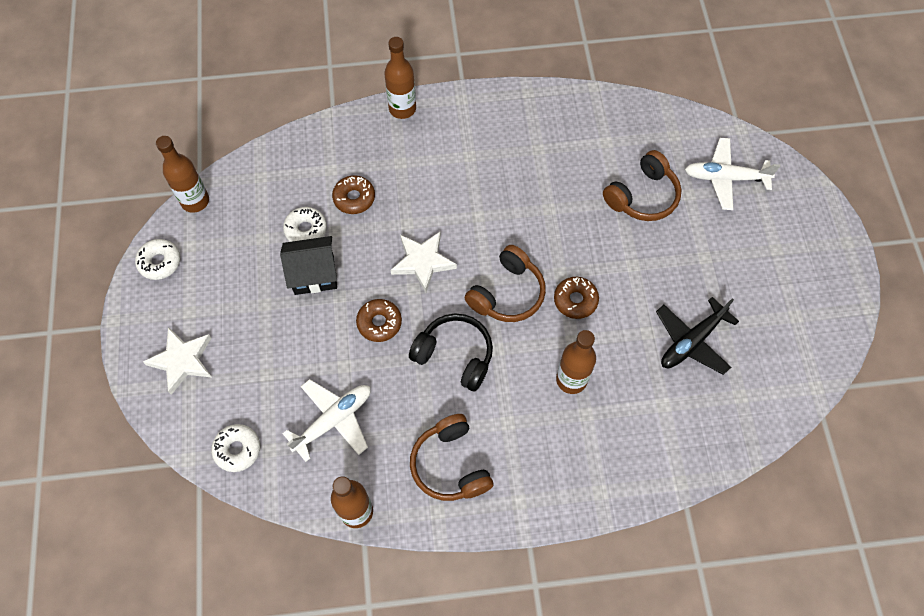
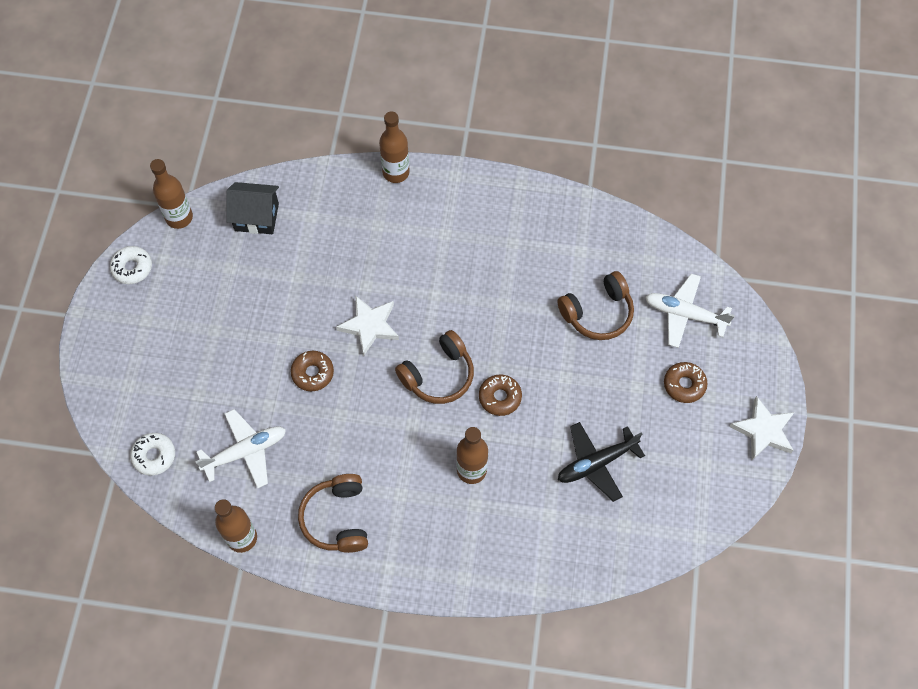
camera: 15 degrees right, 0 degrees up
white star [143,327,212,395] -> white star moved to [729,396,794,460]
black house [280,236,337,295] -> black house moved to [226,182,279,234]
white donut [283,207,327,242] -> none
brown donut [332,175,375,214] -> brown donut moved to [664,362,708,403]
black headphones [409,314,493,391] -> none

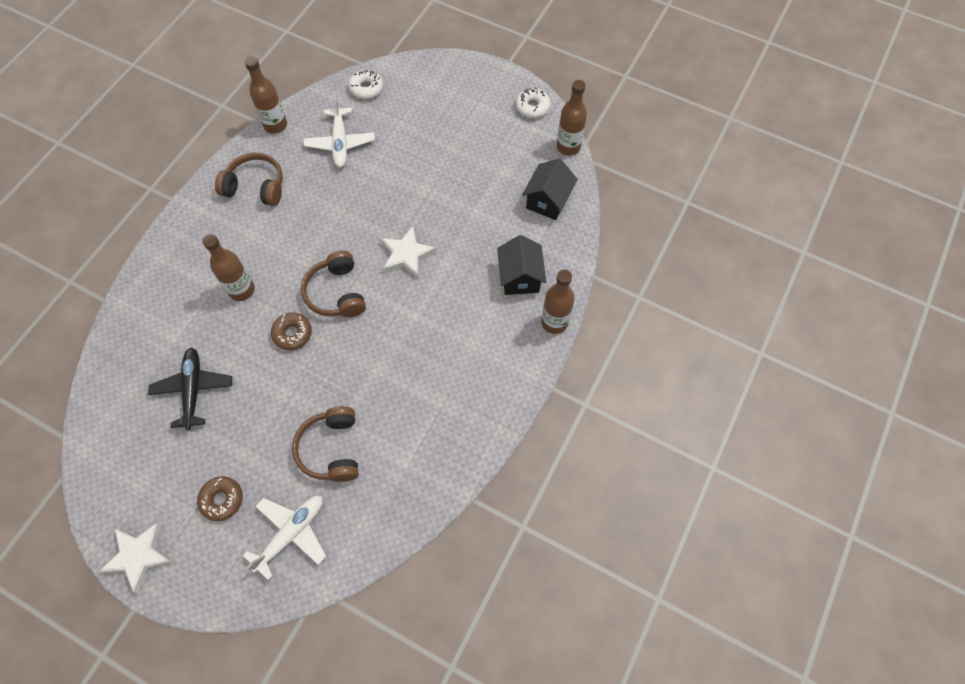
camera: 110 degrees right, 0 degrees up
brown donut [291,351,334,391] -> none
none -> black house [497,235,546,295]

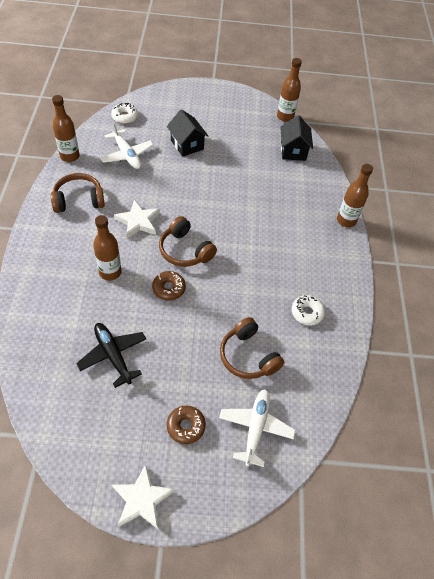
camera: 30 degrees left, 10 degrees down
white star [381,226,437,279] -> white star moved to [114,200,160,239]
black house [497,235,546,295] -> black house moved to [167,109,208,157]
white donut [516,88,550,118] -> white donut moved to [291,295,325,326]

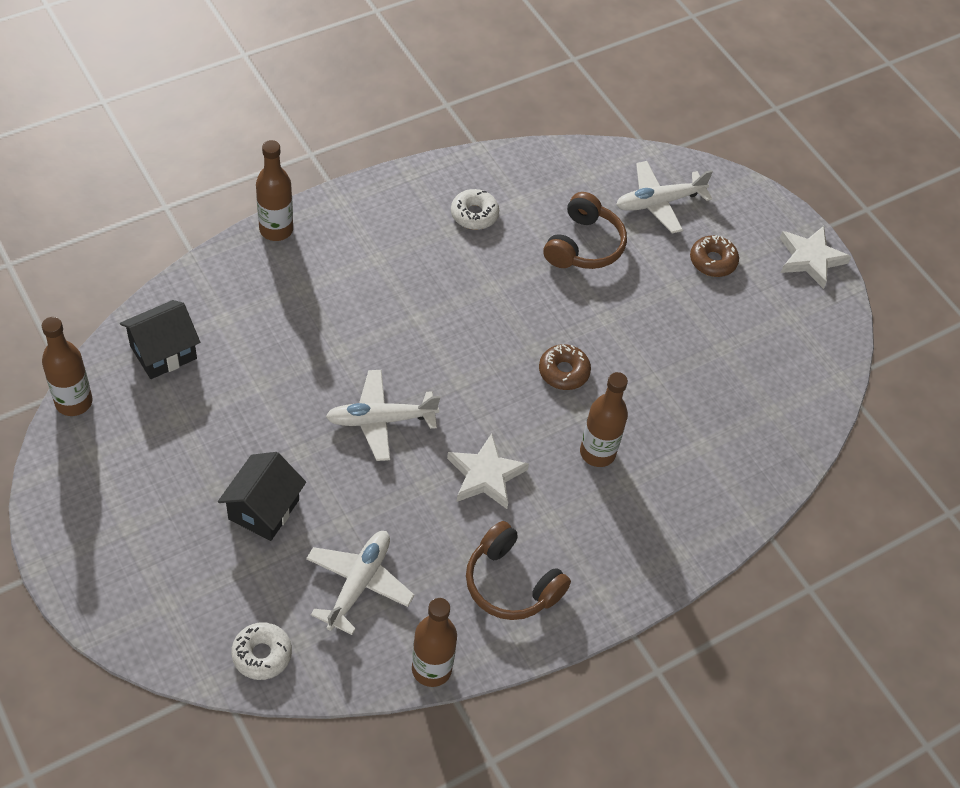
camera: 125 degrees left, 0 degrees up
black plane [76,323,146,388] -> none
brown headphones [159,216,217,267] -> none
none -> white plane [325,370,440,461]

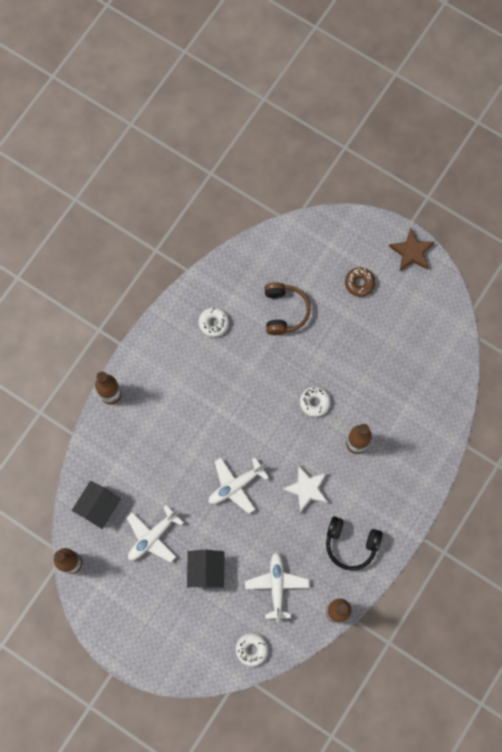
camera: 20 degrees left, 20 degrees up
brown headphones [466,521,571,620] -> black headphones [326,516,383,570]
brown donut [539,344,591,390] -> white donut [300,386,331,417]
white plane [616,161,713,233] -> white plane moved to [127,505,184,562]
white star [780,226,851,289] -> brown star [389,228,434,271]

